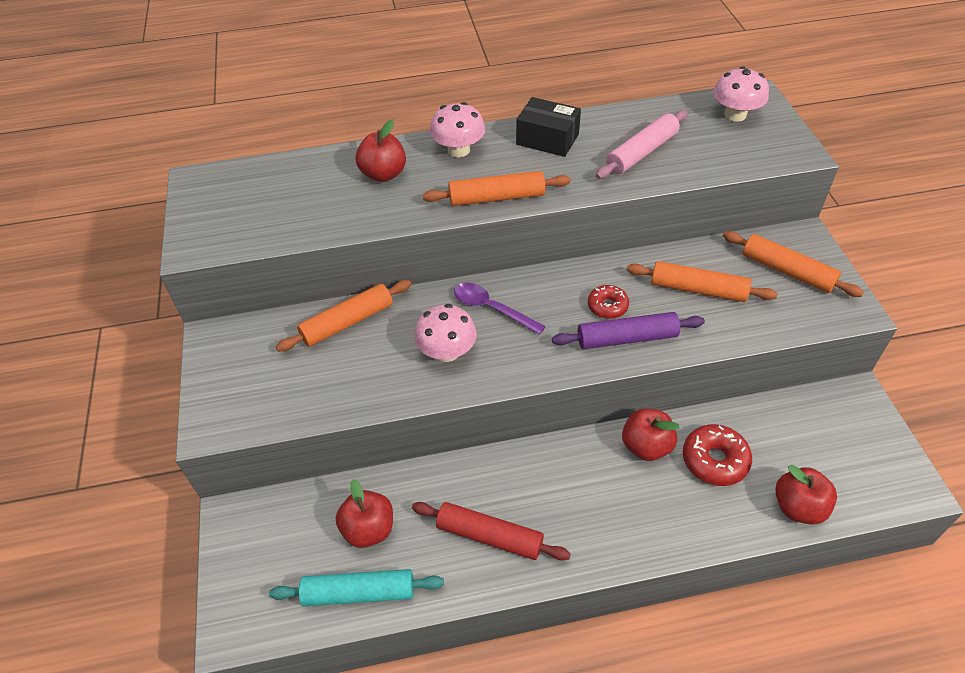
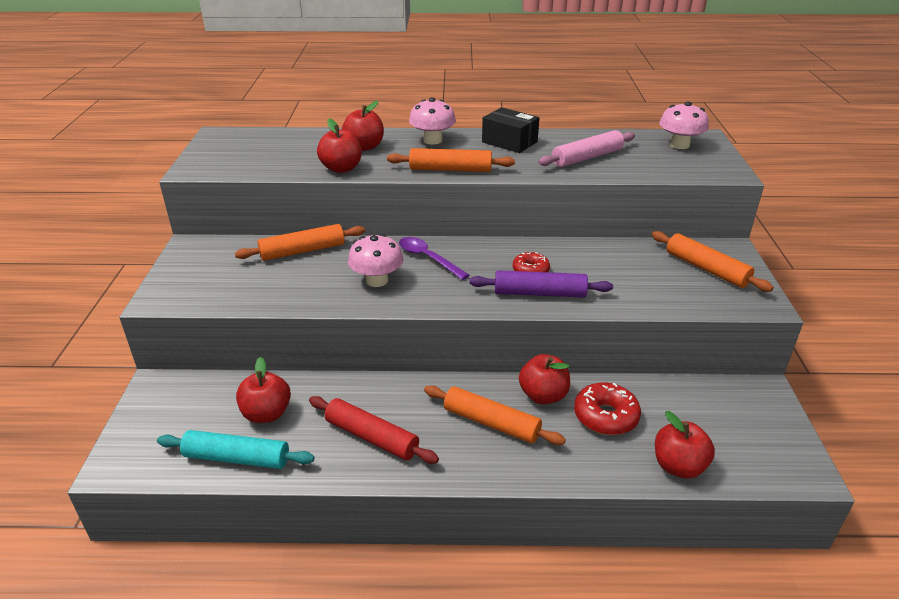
camera: 10 degrees right, 15 degrees down
orange rolling pin [627,261,778,302] -> orange rolling pin moved to [424,385,566,445]
none -> red apple [317,119,362,173]

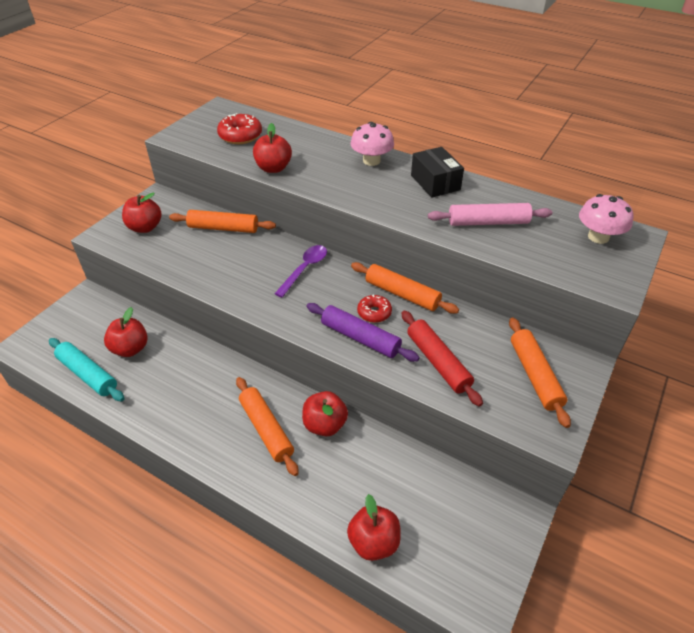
camera: 30 degrees right, 10 degrees up
red rolling pin [309,396,439,464] -> red rolling pin moved to [401,310,483,407]
red apple [342,101,384,151] -> red apple moved to [122,193,162,233]
pink mushroom [348,234,403,287] -> none
orange rolling pin [387,148,515,172] -> orange rolling pin moved to [351,262,459,314]
purple spoon [399,237,469,280] -> purple spoon turned 45 degrees clockwise [274,245,327,297]
red donut [574,382,641,435] -> red donut moved to [217,113,262,144]

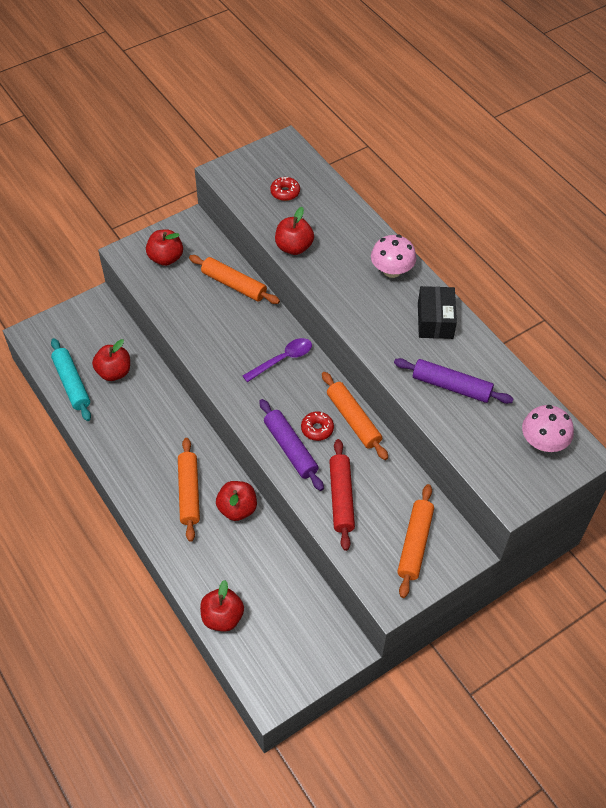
camera: 25 degrees right, 10 degrees up
red donut [217,113,262,144] -> red donut [270,177,300,201], size x0.64
pink rolling pin [428,203,552,226] -> purple rolling pin [394,358,513,404]

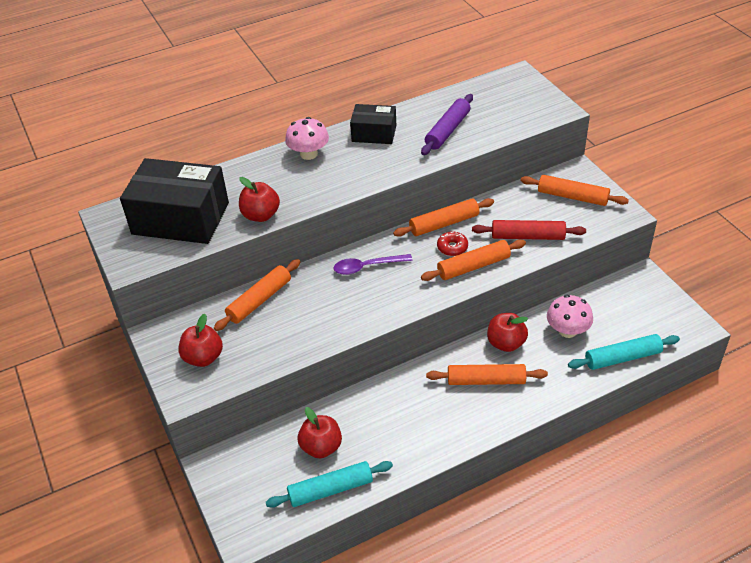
camera: 80 degrees left, 10 degrees down
red apple [200,580,244,632] -> turquoise rolling pin [568,334,680,370]
purple spoon [243,338,312,382] -> purple spoon turned 75 degrees counterclockwise [334,254,413,275]
purple rolling pin [259,399,324,491] -> orange rolling pin [421,240,526,281]
red donut [270,177,300,201] -> black box [120,158,229,244]
pink mushroom [522,405,574,452] -> pink mushroom moved to [547,295,593,338]

